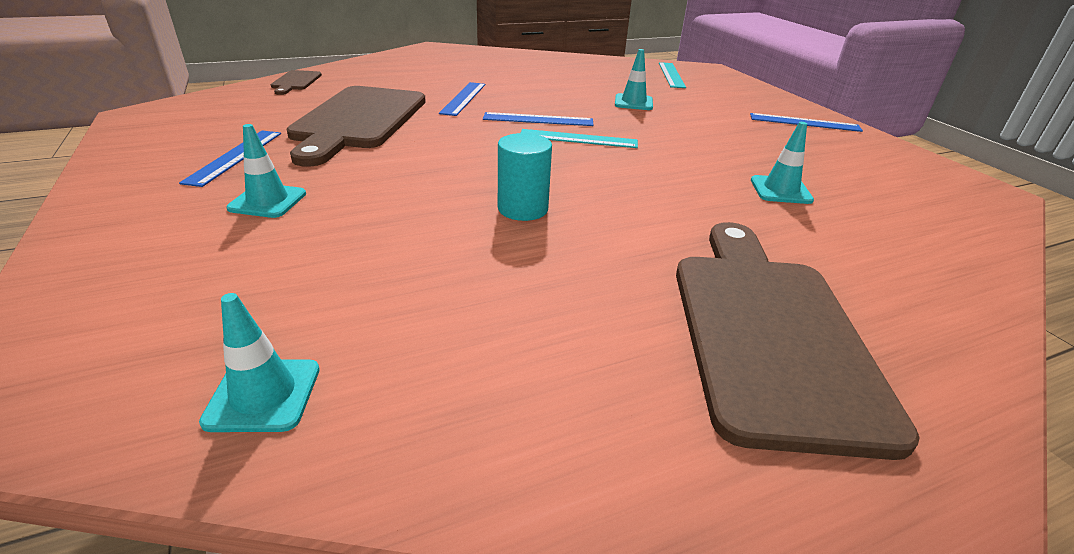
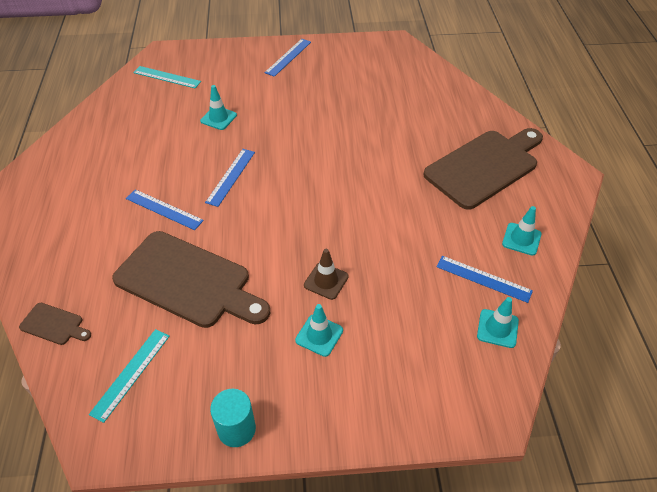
camera: 70 degrees left, 15 degrees up
blue ruler [179,131,281,187] -> blue ruler moved to [437,256,533,303]
turquoise cylinder [498,133,552,221] -> turquoise cylinder moved to [210,389,256,447]
turquoise ruler [521,129,638,148] -> turquoise ruler moved to [89,329,170,423]
brown cutting board [676,222,920,460] -> brown cutting board turned 120 degrees clockwise [423,128,543,210]
turquoise traffic cone [751,122,814,204] -> turquoise traffic cone moved to [502,206,541,256]
none -> brown traffic cone [304,249,349,300]

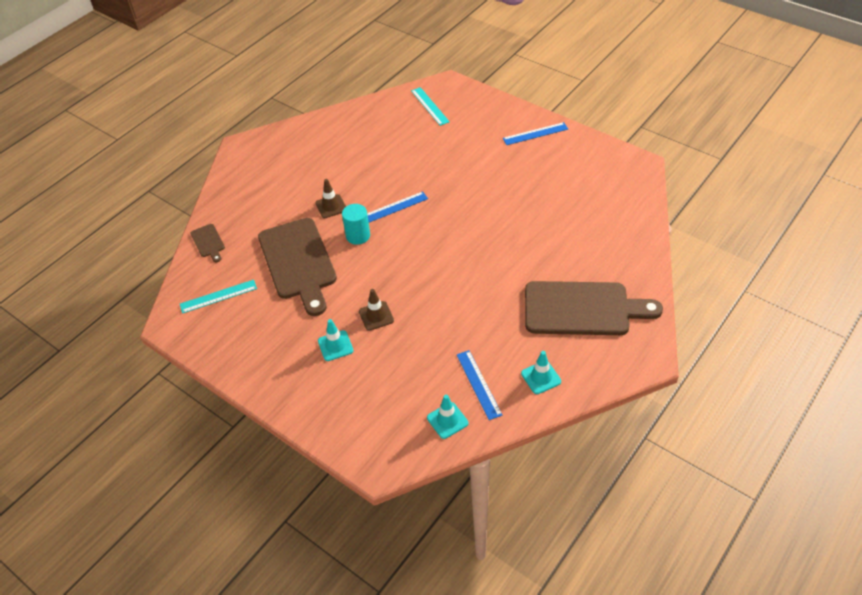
camera: 45 degrees right, 0 degrees up
blue ruler [126,189,204,230] -> brown traffic cone [315,179,346,218]
turquoise traffic cone [200,85,237,130] -> none
turquoise cylinder [210,389,256,447] -> turquoise cylinder moved to [342,204,370,245]

